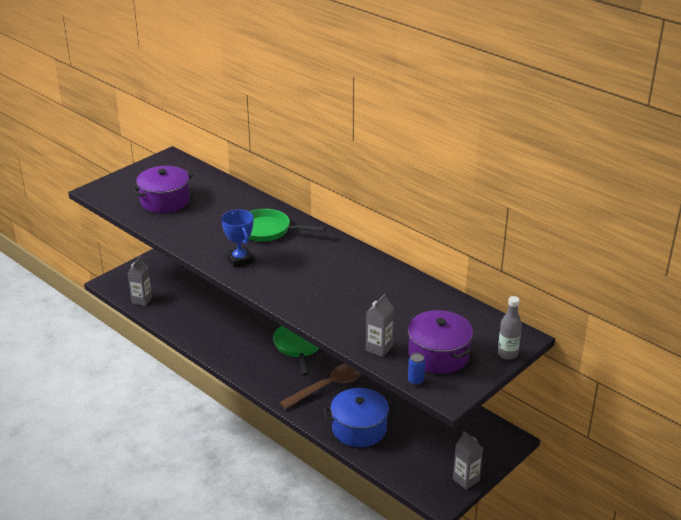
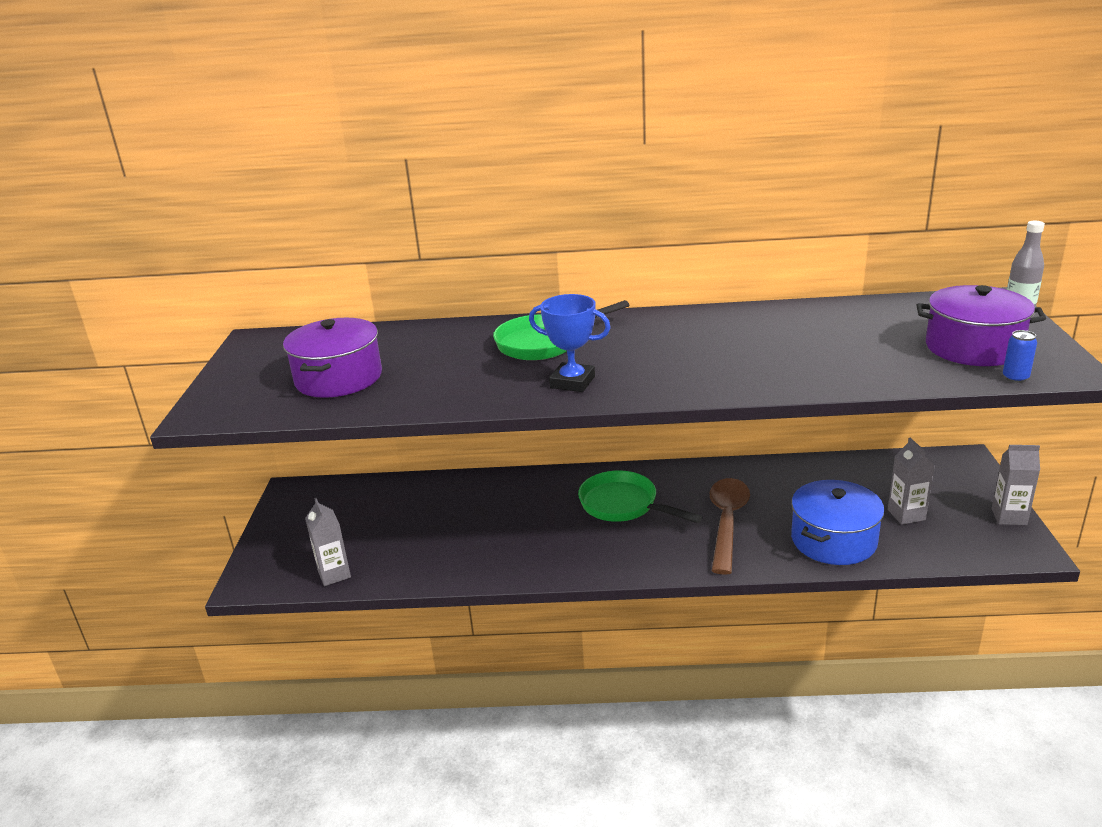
camera: 40 degrees left, 5 degrees down
grey carton [366,293,394,357] -> grey carton moved to [888,438,935,525]

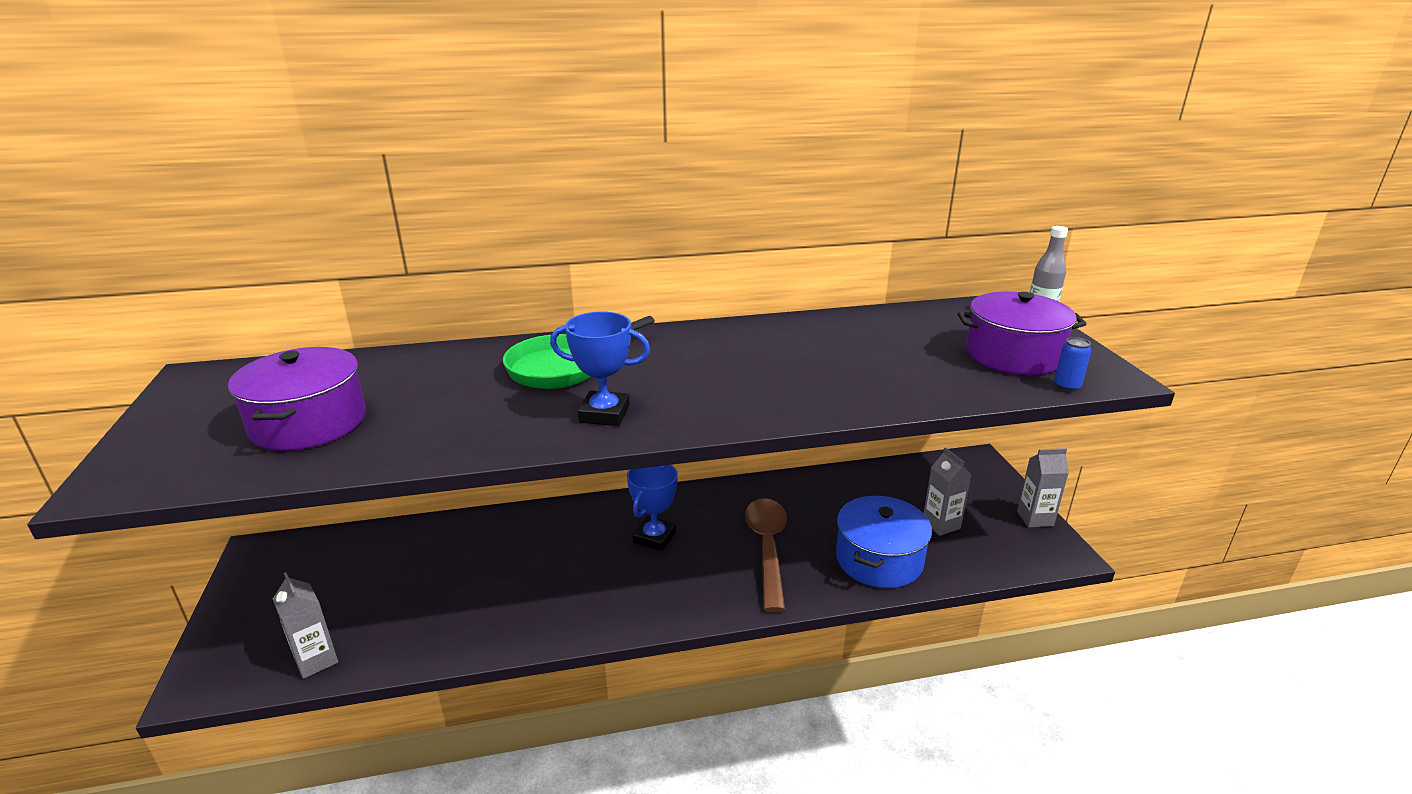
camera: 15 degrees left, 0 degrees up
green pan [578,470,702,523] -> blue trophy [627,465,678,551]

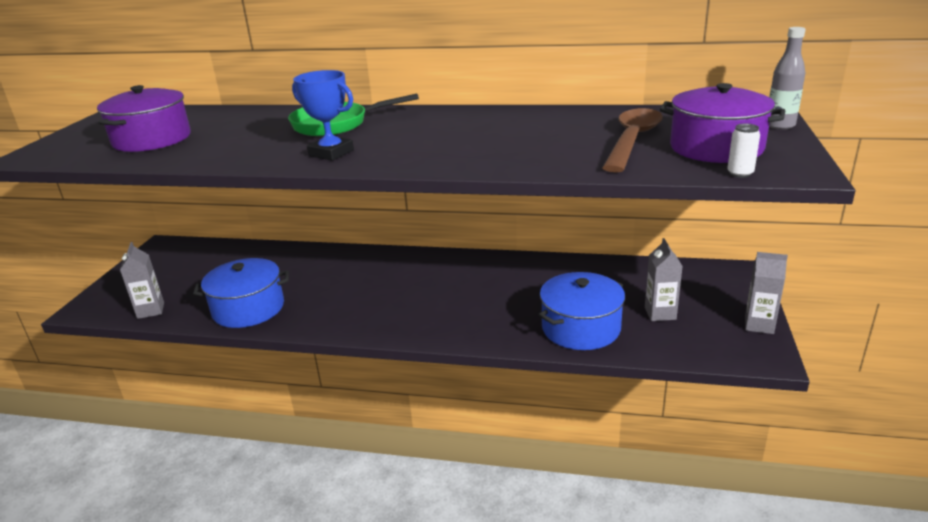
camera: 25 degrees right, 0 degrees up
blue trophy [627,465,678,551] -> none
brown spoon [745,498,787,612] -> brown spoon moved to [602,108,663,173]
blue can [1054,337,1091,392] -> white can [727,124,760,178]
none -> blue pot [193,258,289,328]

